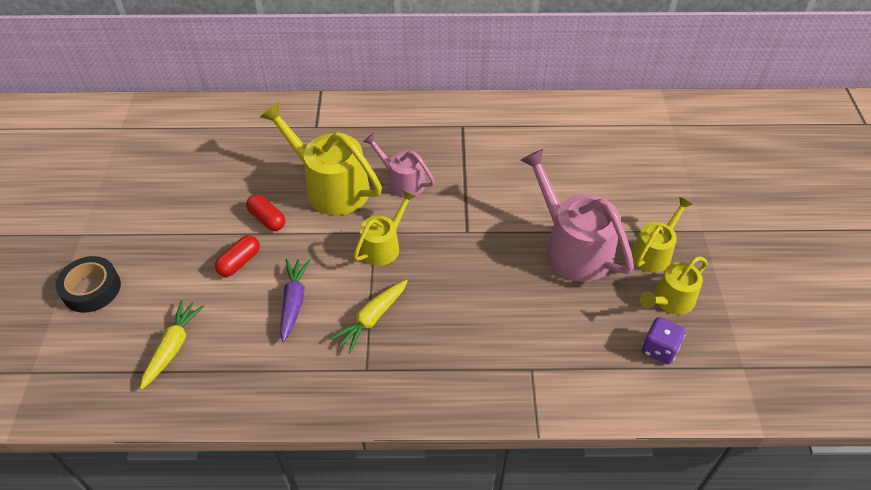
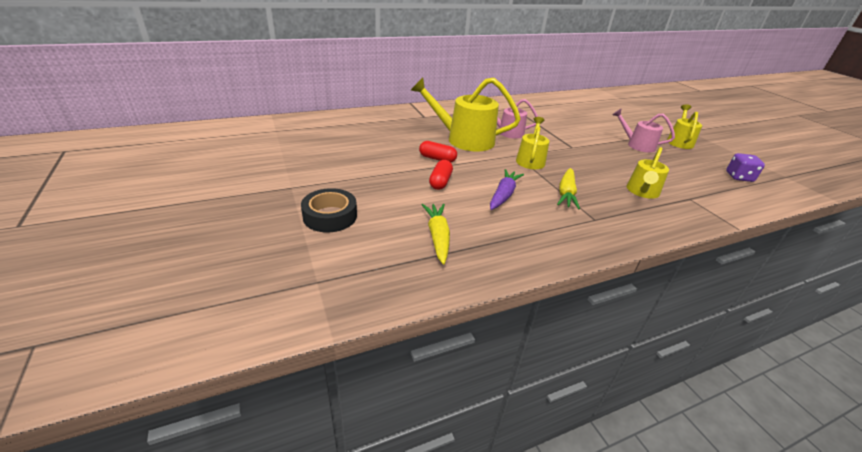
camera: 25 degrees left, 15 degrees down
purple carrot [280,259,311,342] -> purple carrot turned 45 degrees clockwise [490,169,524,210]
pink watering can [521,149,634,282] -> pink watering can [612,109,675,153], size x0.59
yellow watering can [640,256,708,315] -> yellow watering can moved to [627,147,669,199]

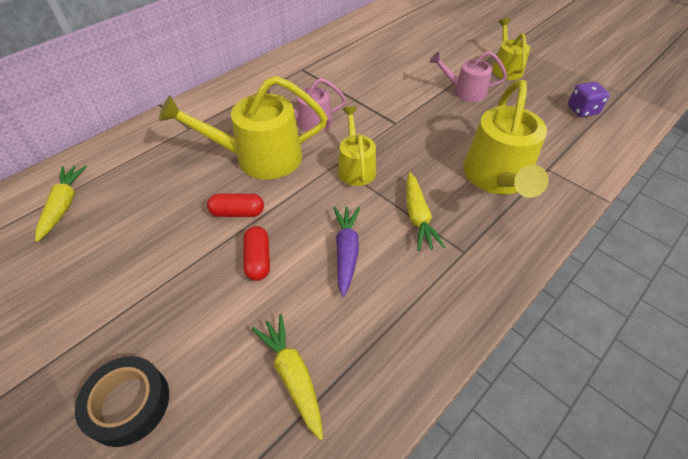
camera: 20 degrees left, 15 degrees up
yellow watering can [627,147,669,199] -> yellow watering can [463,80,549,198], size x1.71
none -> yellow carrot [35,165,87,242]

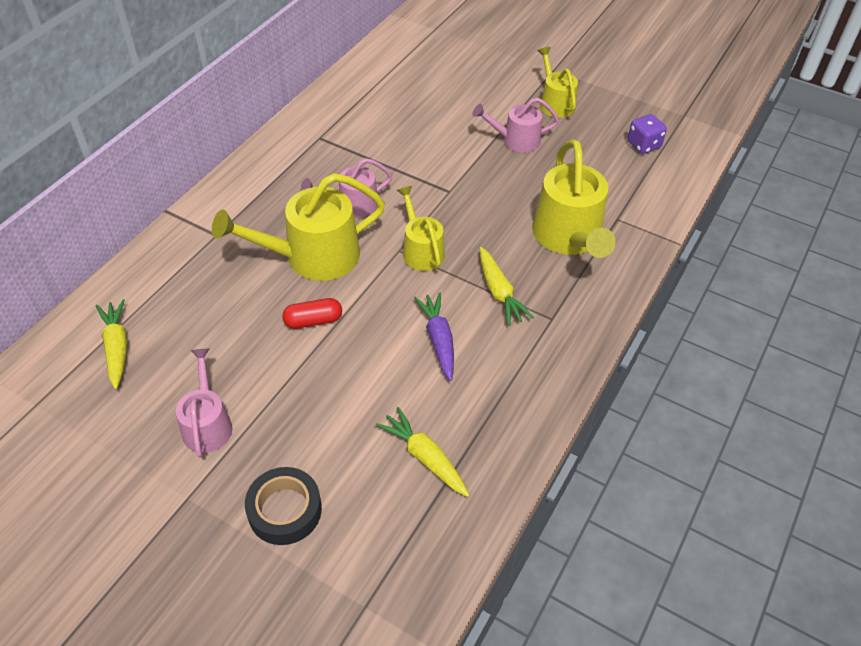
camera: 15 degrees left, 0 degrees up
red capsule [243,226,270,281] -> none
none -> pink watering can [176,349,232,458]

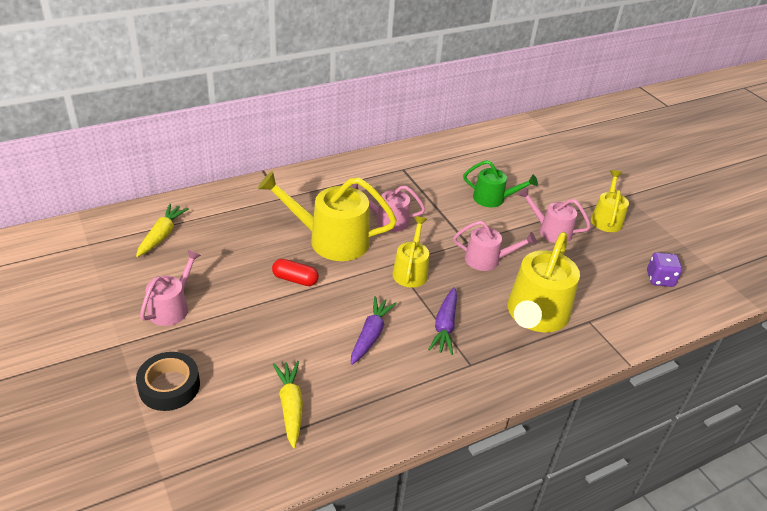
camera: 30 degrees right, 10 degrees down
yellow carrot [480,247,534,326] -> purple carrot [428,287,457,355]
none -> pink watering can [453,221,537,271]
none -> green watering can [463,160,538,207]

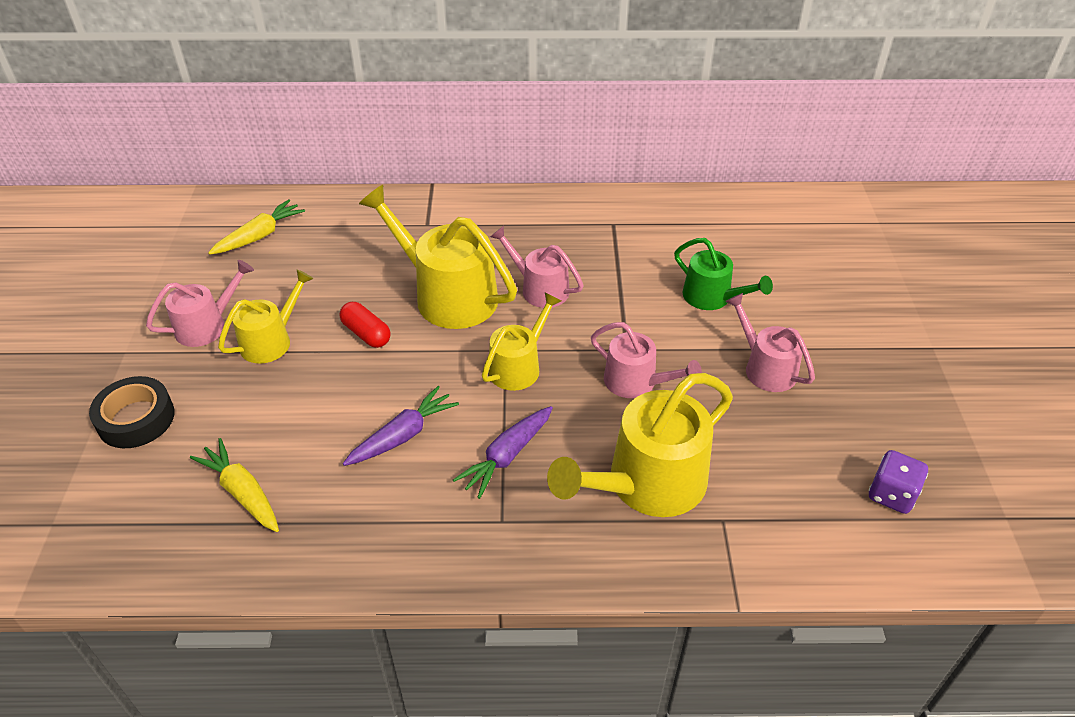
camera: 30 degrees right, 5 degrees up
yellow carrot [273,361,303,448] -> yellow carrot turned 60 degrees counterclockwise [190,438,279,532]
yellow watering can [591,170,629,232] -> yellow watering can moved to [218,269,314,364]

